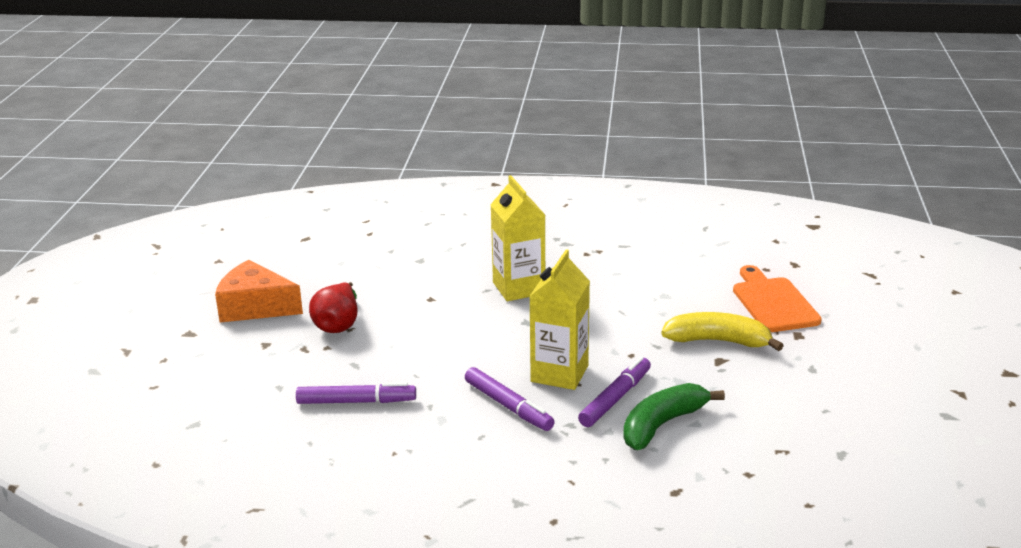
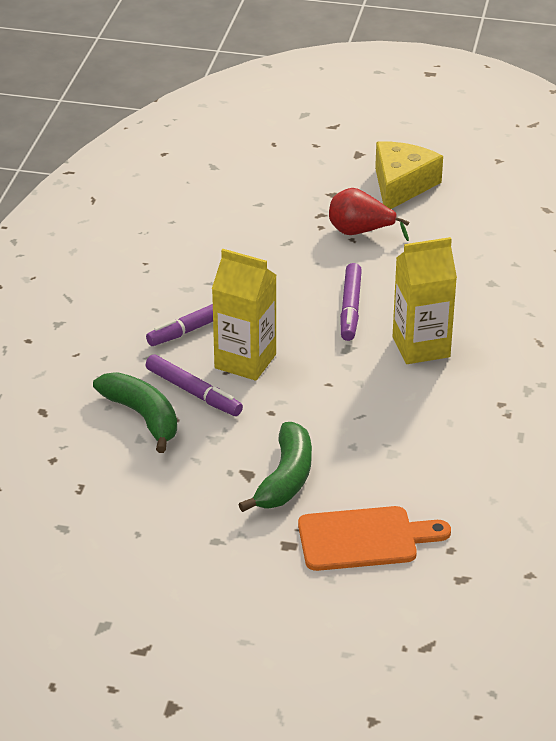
camera: 95 degrees right, 10 degrees up
orange cheese [215,260,303,323] -> yellow cheese [375,141,443,209]
purple marker [296,382,416,404] -> purple marker moved to [340,263,362,341]
yellow banana [661,312,784,351] -> green banana [238,422,312,512]

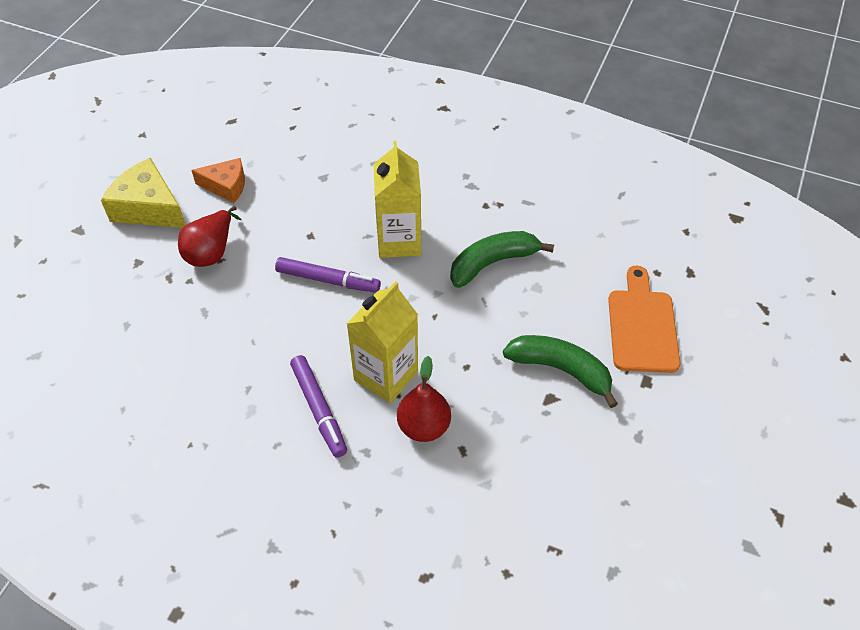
camera: 80 degrees left, 15 degrees up
green banana [93,372,177,453] -> green banana moved to [450,231,554,288]
purple marker [146,355,243,416] -> red pear [397,356,451,442]
none -> orange cheese [191,158,245,203]

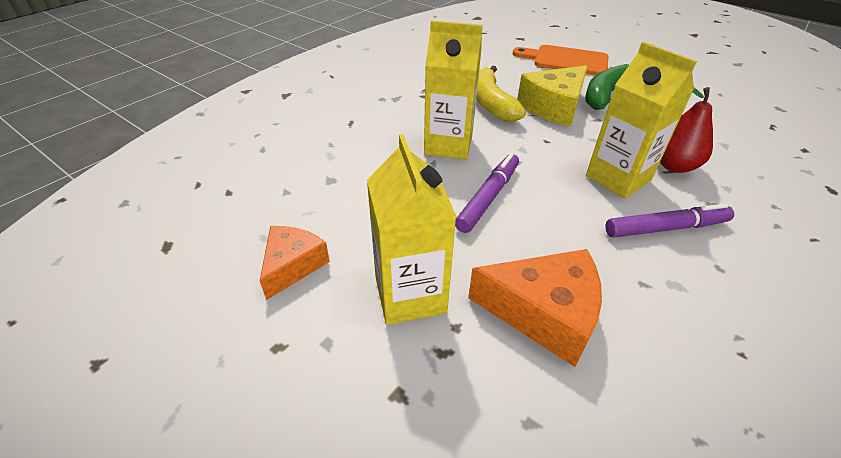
camera: 75 degrees left, 10 degrees down
yellow cheese [101,158,186,228] -> yellow cheese moved to [517,65,588,127]
red pear [178,206,242,267] -> yellow carton [367,134,457,325]
green banana [450,231,554,288] -> yellow banana [476,66,526,122]
none -> orange cheese [468,249,602,367]

